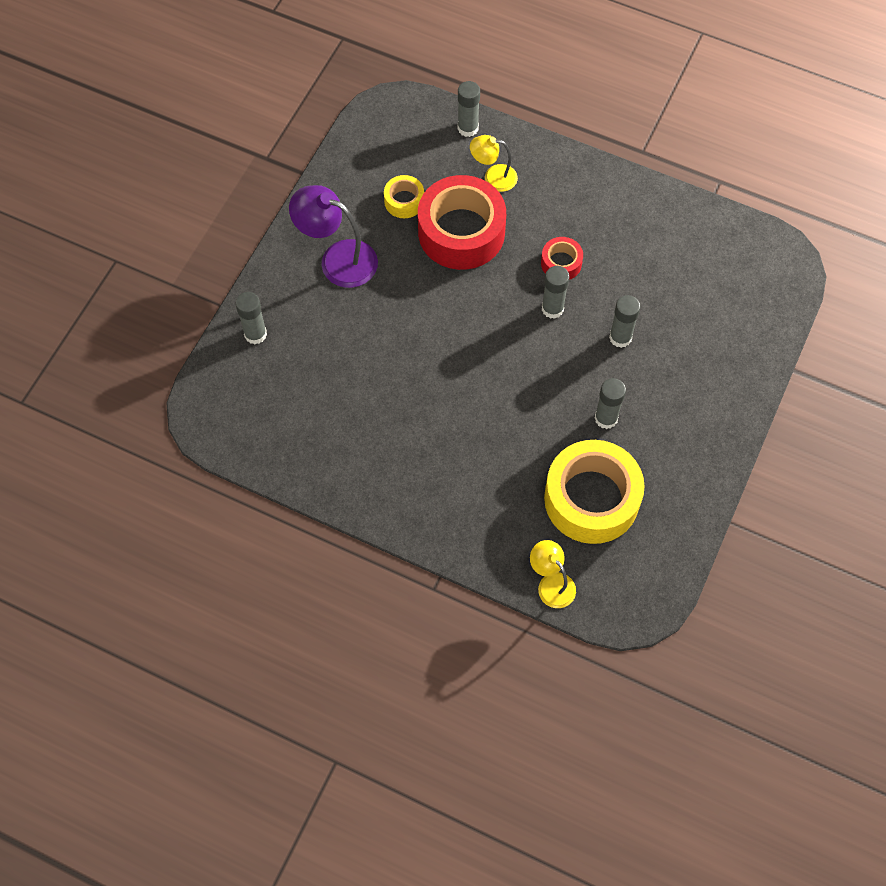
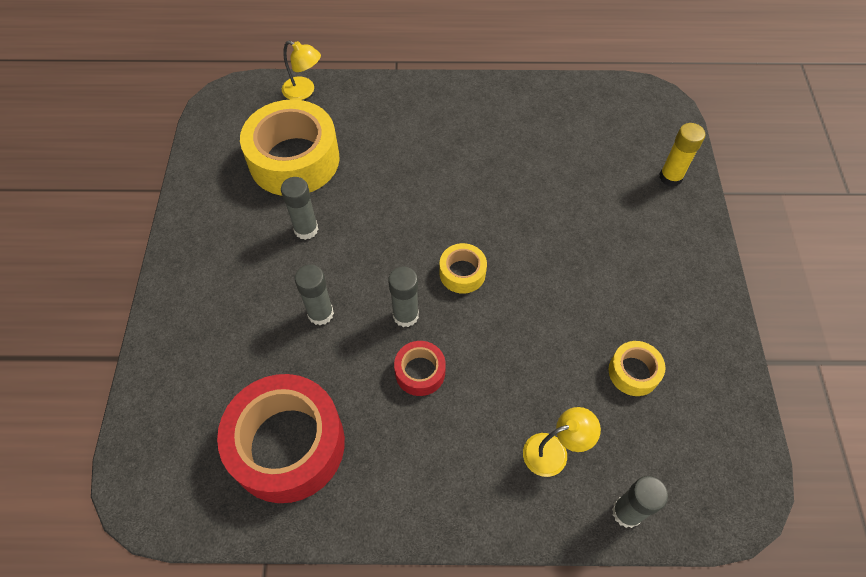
camera: 155 degrees right, 5 degrees down
grey glue stick [235,292,267,344] -> yellow glue stick [659,123,705,187]
purple lamp [289,185,378,288] -> none
red tape [418,175,506,270] -> red tape moved to [217,374,345,503]
none -> yellow tape [439,243,487,294]

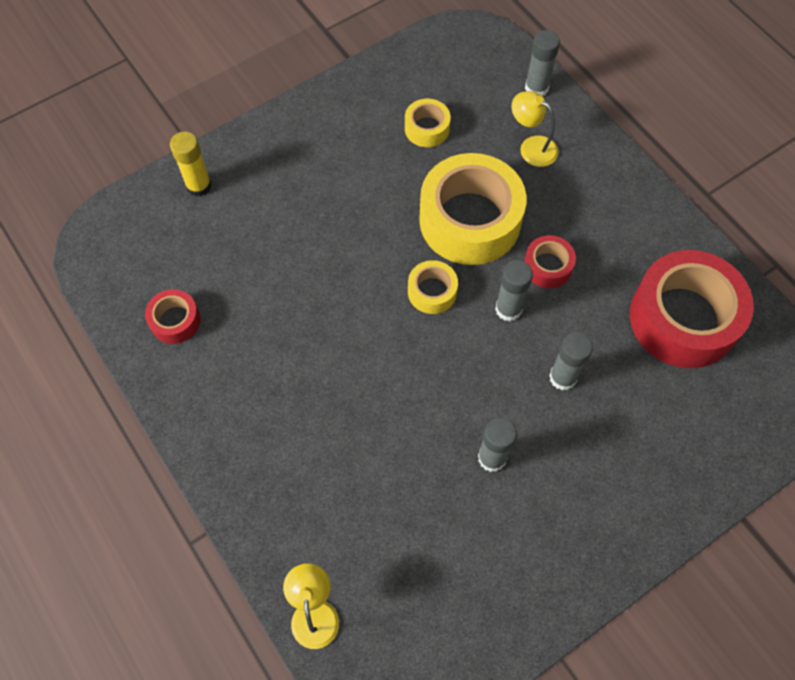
camera: 125 degrees left, 5 degrees up
yellow tape [240,99,339,196] -> yellow tape moved to [419,153,527,265]
none -> red tape [145,289,201,344]

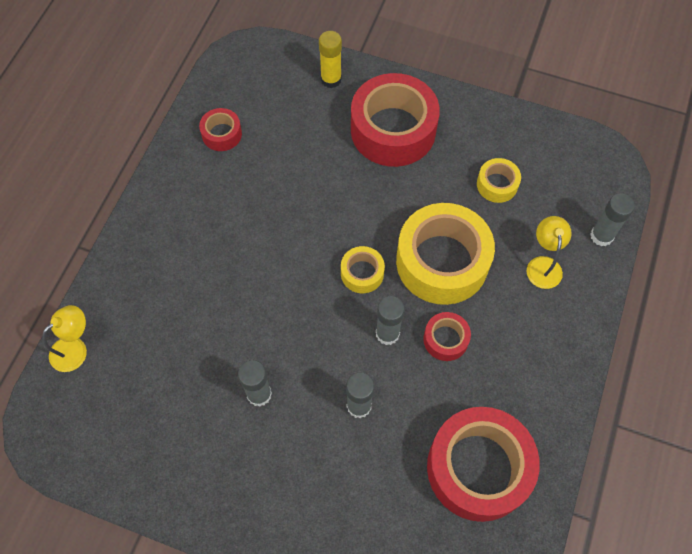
camera: 55 degrees right, 0 degrees up
none -> red tape [351,73,440,167]

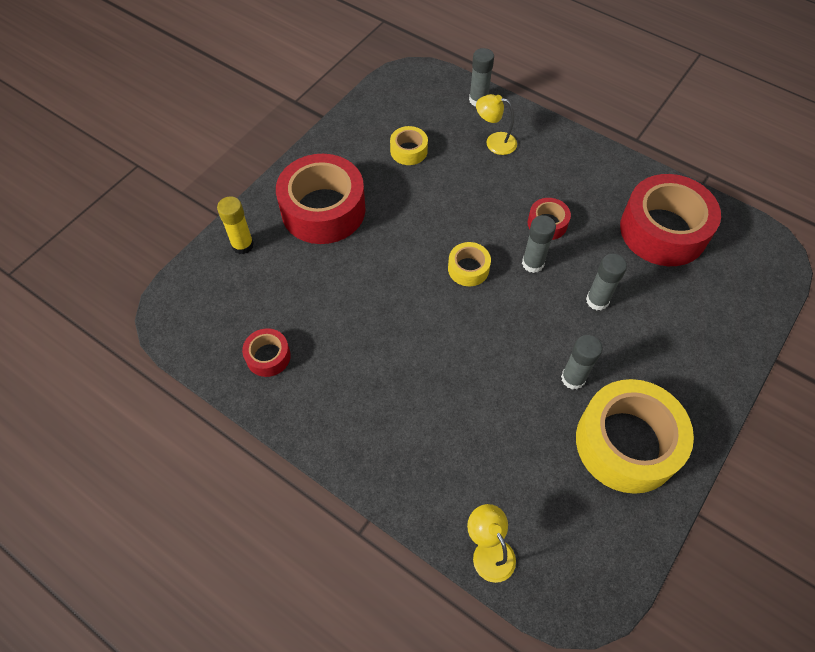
camera: 75 degrees left, 5 degrees down
yellow tape [396,203,495,305] -> yellow tape moved to [576,379,694,494]

